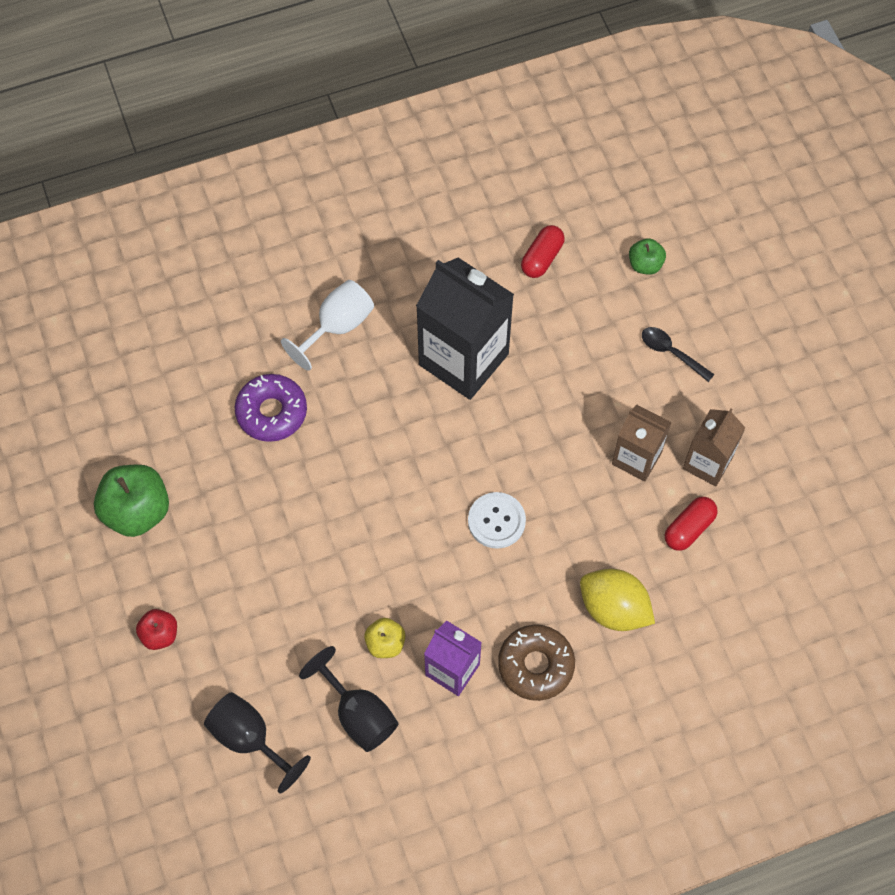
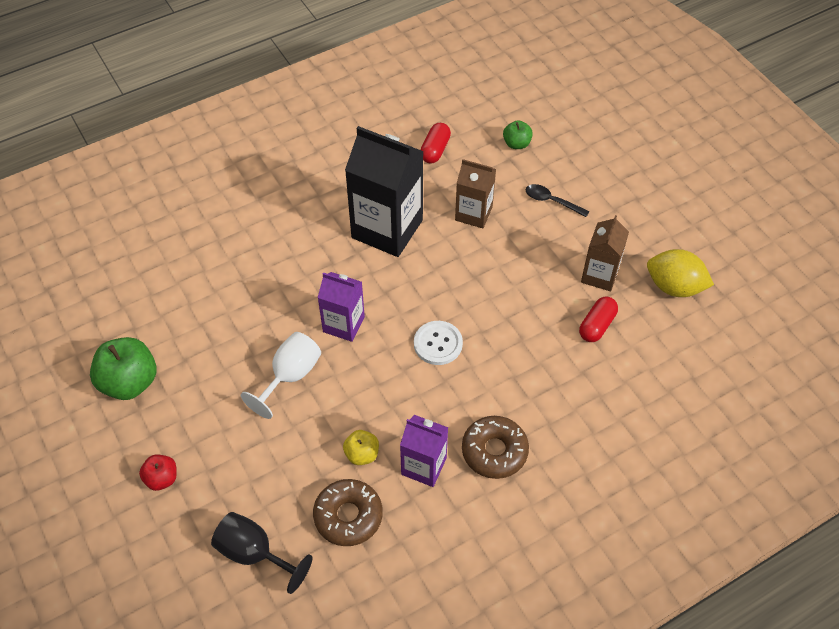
camera: 10 degrees left, 10 degrees down
purple donut [235,374,307,442] -> none
white goblet [281,280,374,371] -> white goblet moved to [241,332,321,419]
black goblet [299,646,399,752] -> brown donut [313,479,383,546]
yellow lemon [580,569,655,631] -> yellow lemon moved to [647,249,714,297]
brown carton [612,405,672,482] -> brown carton moved to [455,159,496,228]
none -> purple carton [318,272,365,342]

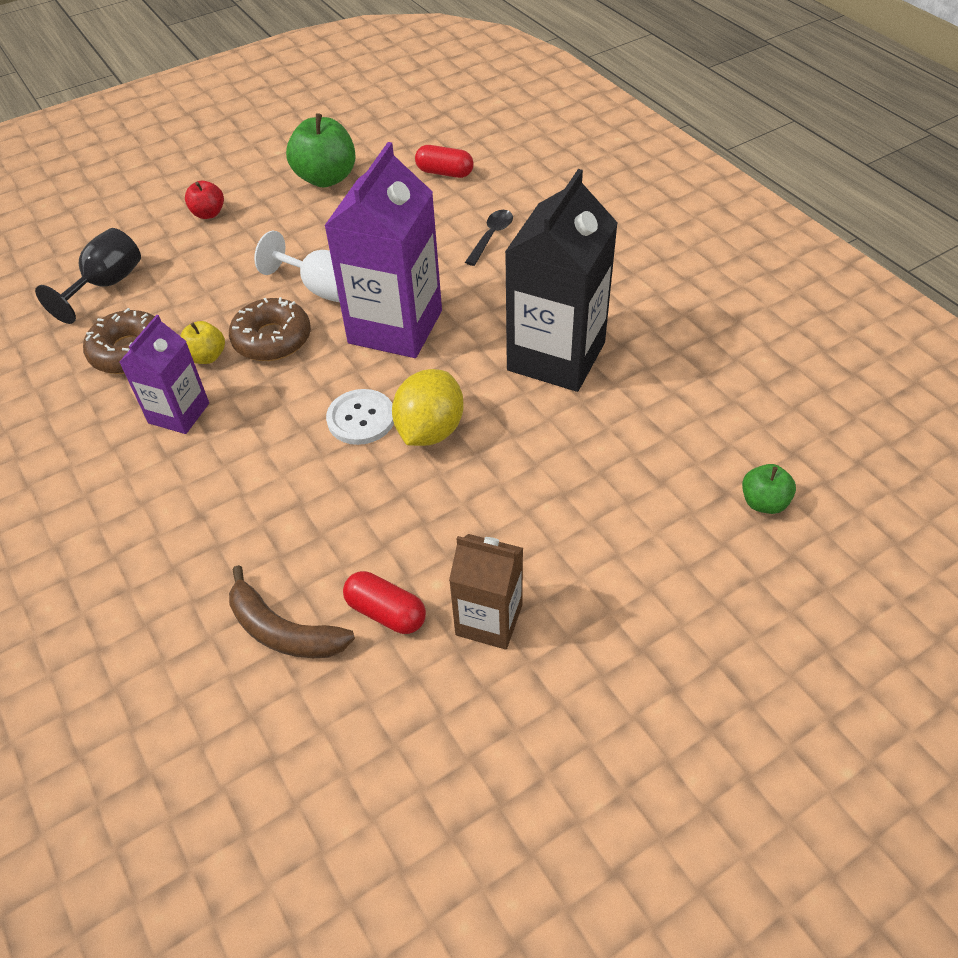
camera: 90 degrees right, 5 degrees down
purple carton [318,272,365,342] -> purple carton [324,142,442,358], size x1.77
red capsule [421,123,451,163] -> red capsule moved to [415,145,474,178]
brown carton [455,159,496,228] -> none
brown donut [462,416,529,479] -> brown donut moved to [229,297,311,361]
black spoon [526,184,589,217] -> black spoon moved to [465,210,513,266]
yellow lemon [647,249,714,297] -> yellow lemon moved to [392,369,464,446]
none -> brown banana [229,565,355,658]

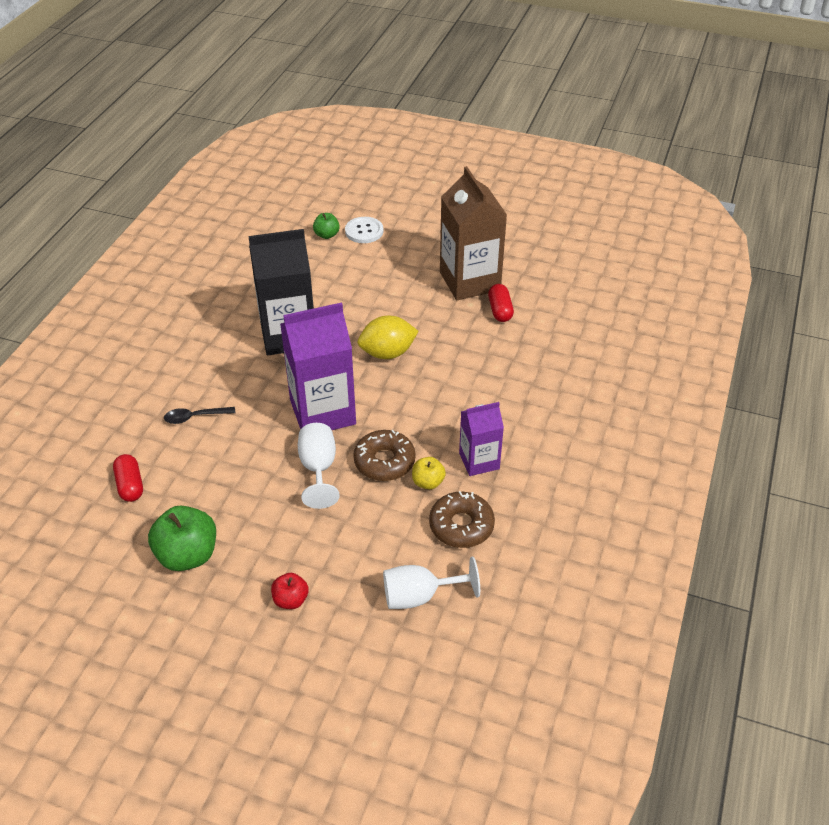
camera: 130 degrees left, 5 degrees down
black goblet [35,228,141,324] -> white goblet [383,556,480,609]
brown banana [229,565,355,658] -> none
white button [326,389,394,445] -> white button moved to [345,217,384,243]
brown carton [449,534,523,650] -> brown carton [440,166,507,300], size x1.77

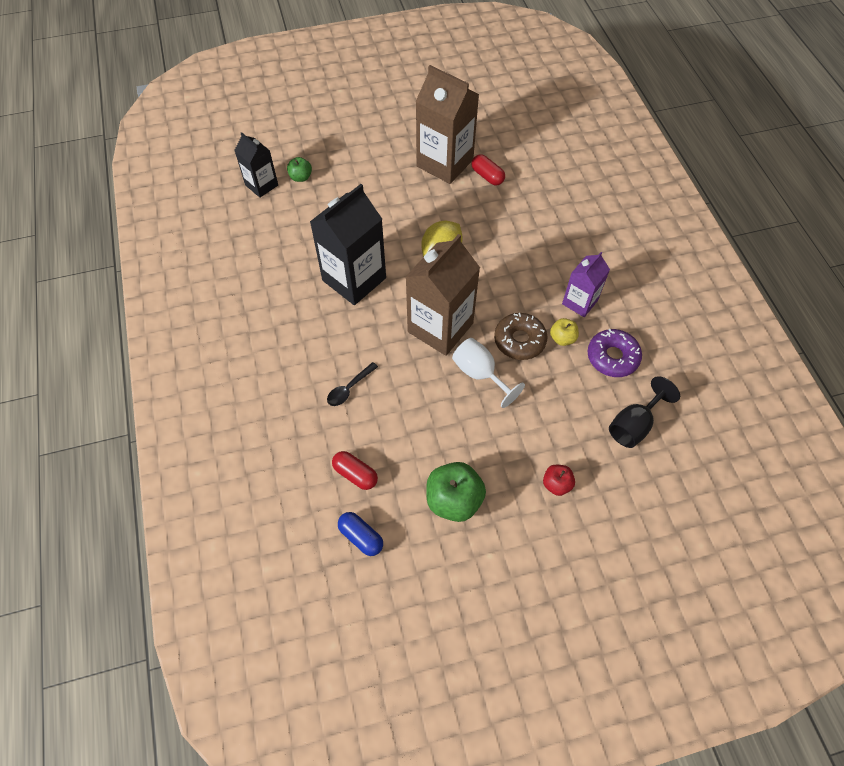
camera: 35 degrees left, 15 degrees up
purple carton [280,302,356,430] -> brown carton [406,234,480,356]
white button [345,217,384,243] -> none
white goblet [383,556,480,609] -> black goblet [609,376,680,448]
brown donut [429,491,495,548] -> purple donut [587,329,642,377]
none -> black carton [234,132,278,198]
none -> blue capsule [338,512,383,556]

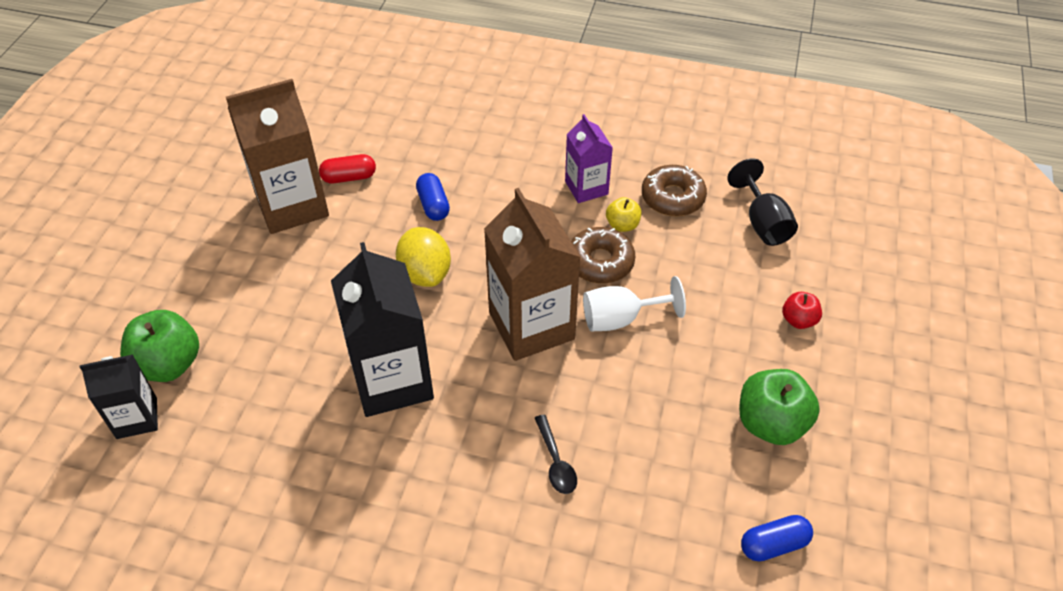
camera: 60 degrees left, 10 degrees down
green apple [287,157,312,182] -> green apple [120,310,199,382], size x1.85
red capsule [332,451,378,490] -> none
purple donut [587,329,642,377] -> brown donut [642,165,707,216]
none -> blue capsule [416,173,450,221]

